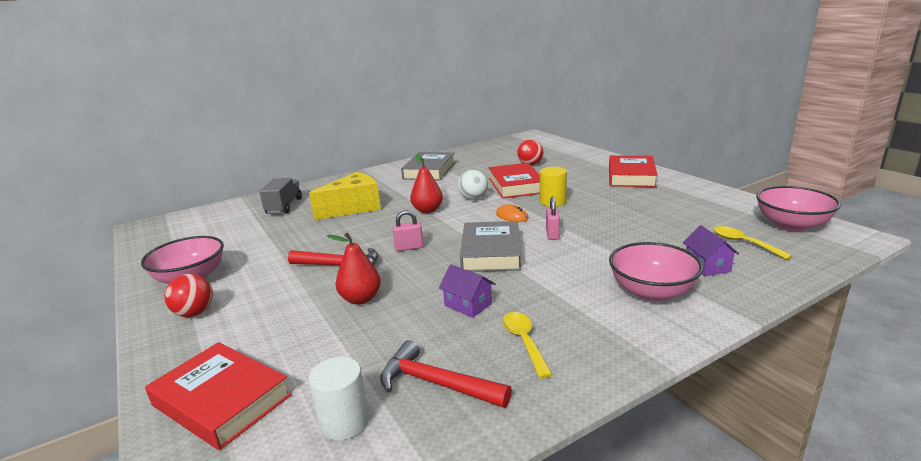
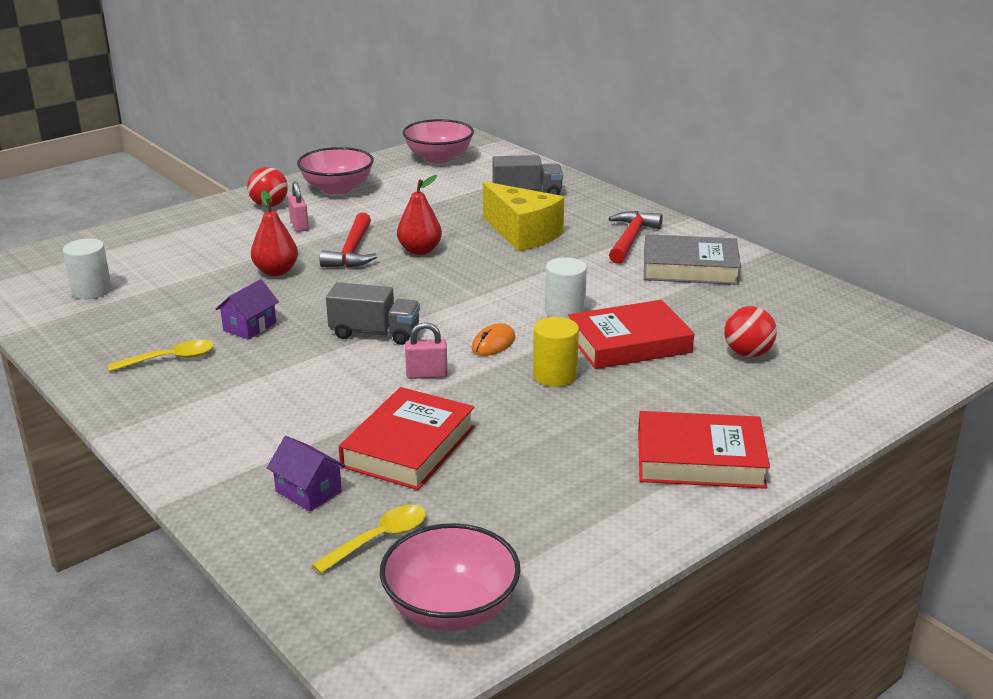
camera: 80 degrees right, 5 degrees up
red book [145,342,292,450] -> red book moved to [339,387,475,490]
red hammer [380,340,512,408] -> red hammer moved to [609,211,663,264]
pink padlock [392,210,423,251] -> pink padlock moved to [288,181,309,232]
red pear [410,154,443,213] -> red pear moved to [397,175,442,255]
white ball [458,170,488,200] -> white cylinder [545,257,587,320]
grey book [460,221,521,272] -> grey truck [326,282,420,345]
pink bowl [609,242,703,301] -> pink bowl moved to [402,119,474,163]
purple house [683,225,739,276] -> purple house turned 60 degrees clockwise [267,436,346,512]

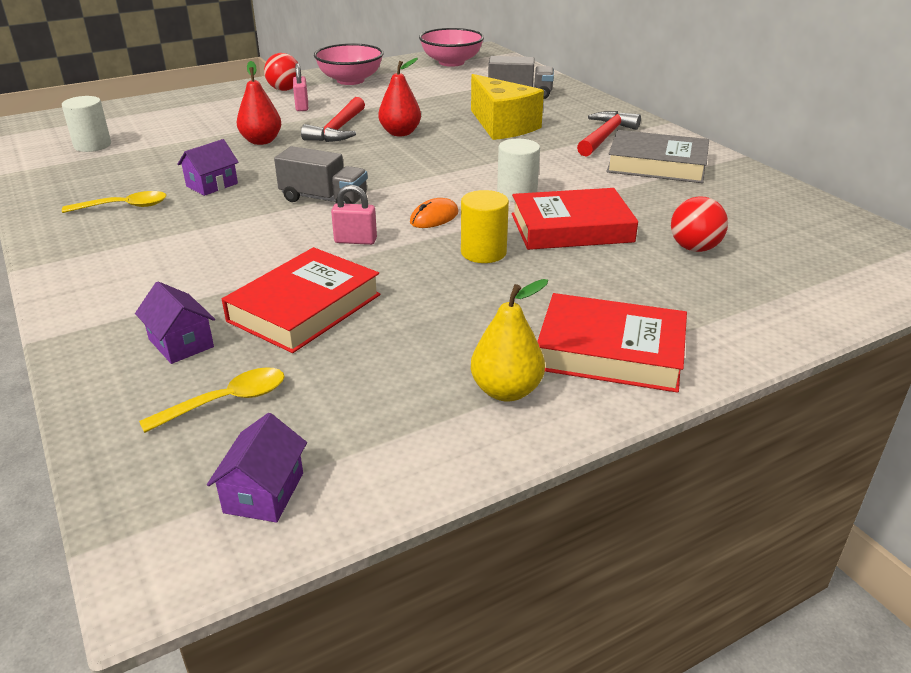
camera: 10 degrees right, 5 degrees up
pink bowl [380,523,521,631] -> purple house [207,413,307,523]
none -> yellow pear [471,279,548,402]

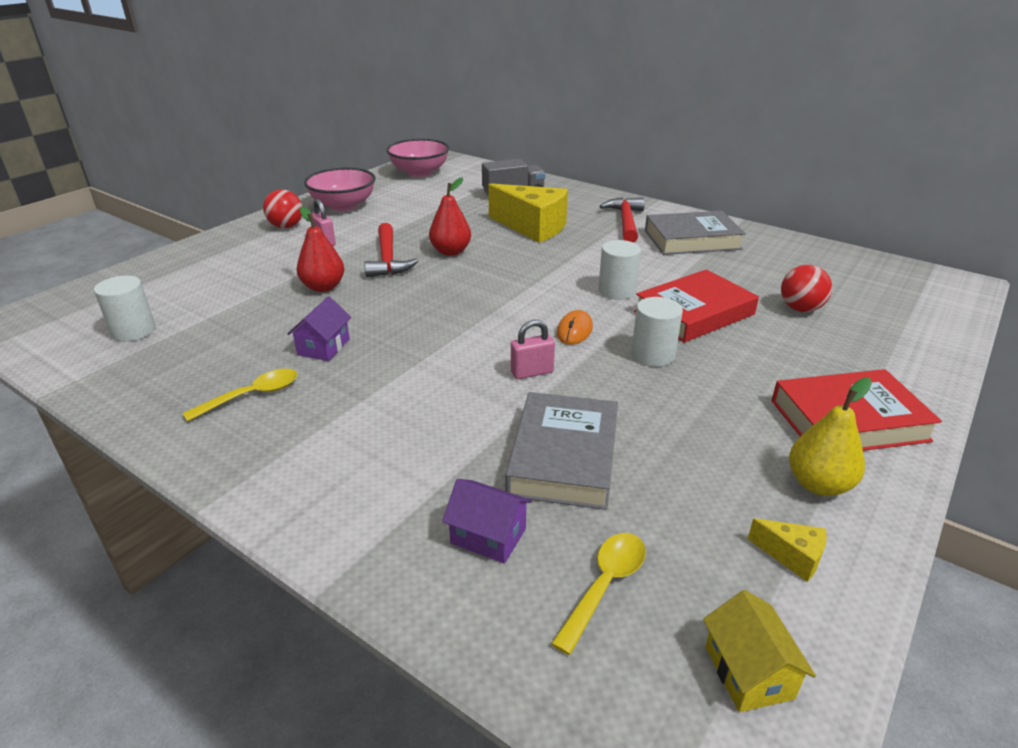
camera: 25 degrees left, 0 degrees up
purple house [207,413,307,523] -> yellow house [703,590,816,712]
red book [222,247,381,353] -> grey book [505,392,618,510]
grey truck [274,146,368,204] -> none
yellow cylinder [461,190,509,263] -> white cylinder [631,297,683,366]
none -> yellow cheese [748,518,827,582]

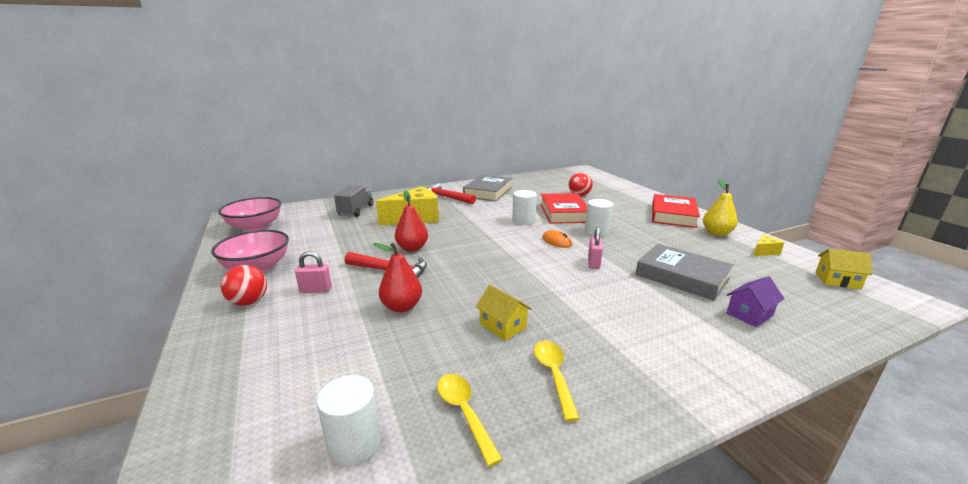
camera: 60 degrees left, 10 degrees down
purple house [287,296,352,361] -> yellow house [475,285,532,341]
yellow spoon [551,533,646,655] -> yellow spoon moved to [437,374,503,467]

